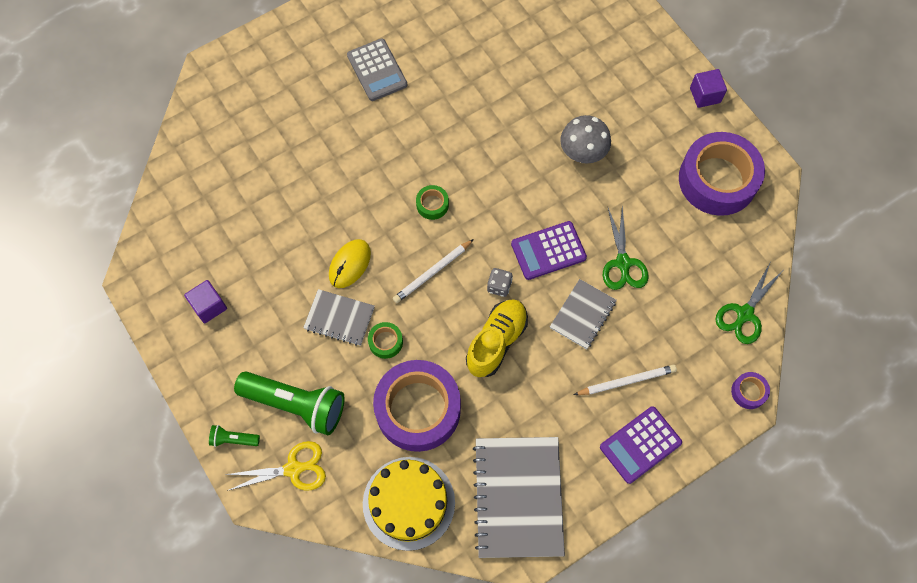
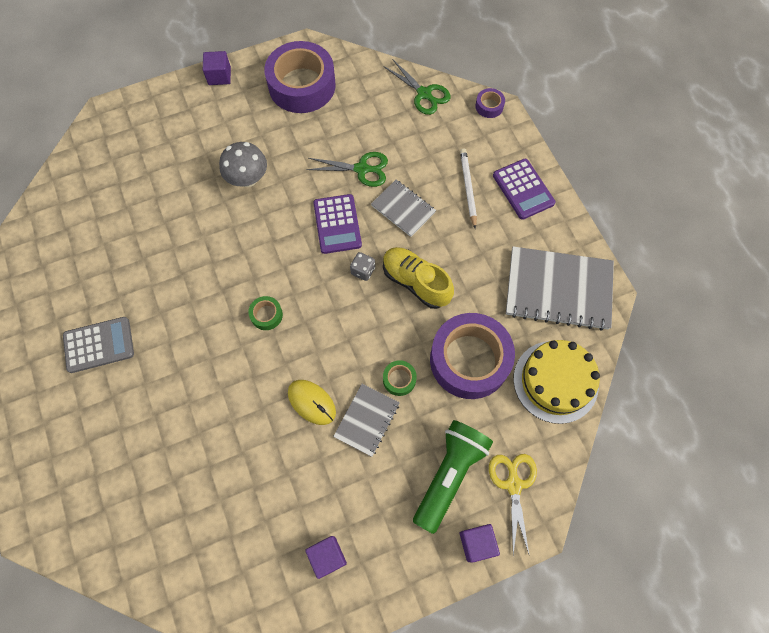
camera: 80 degrees left, 0 degrees up
green flashlight [209,425,260,447] -> purple cube [460,524,500,563]
white pencil [393,239,474,303] -> none

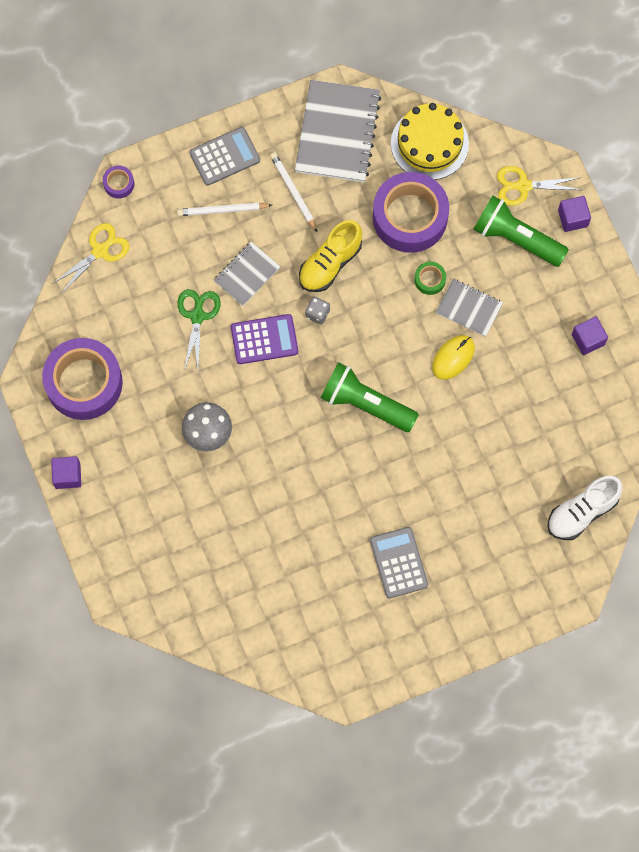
camera: 90 degrees left, 5 degrees up
green tape [248,296,283,330] -> green flashlight [321,362,419,432]
green scissors [383,59,451,115] -> yellow scissors [52,223,129,294]
purple calculator [493,159,556,220] -> grey calculator [190,127,260,186]
none -> white pencil [270,152,318,233]
none -> white shoe [547,476,623,540]

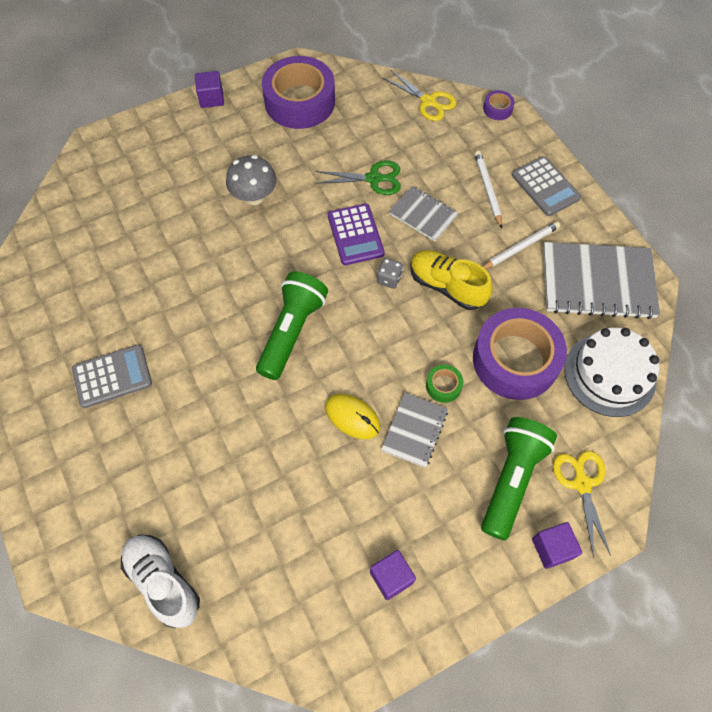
camera: 85 degrees right, 10 degrees down
yellow cake [391,103,469,180] -> white cake [564,328,659,417]

